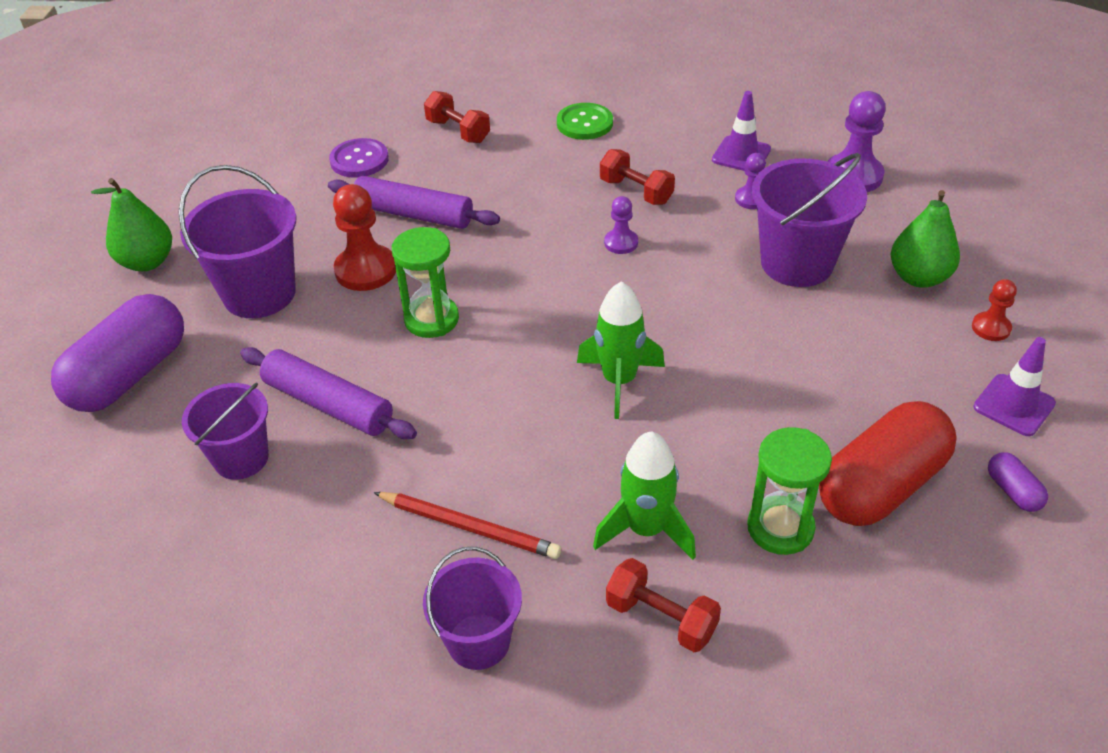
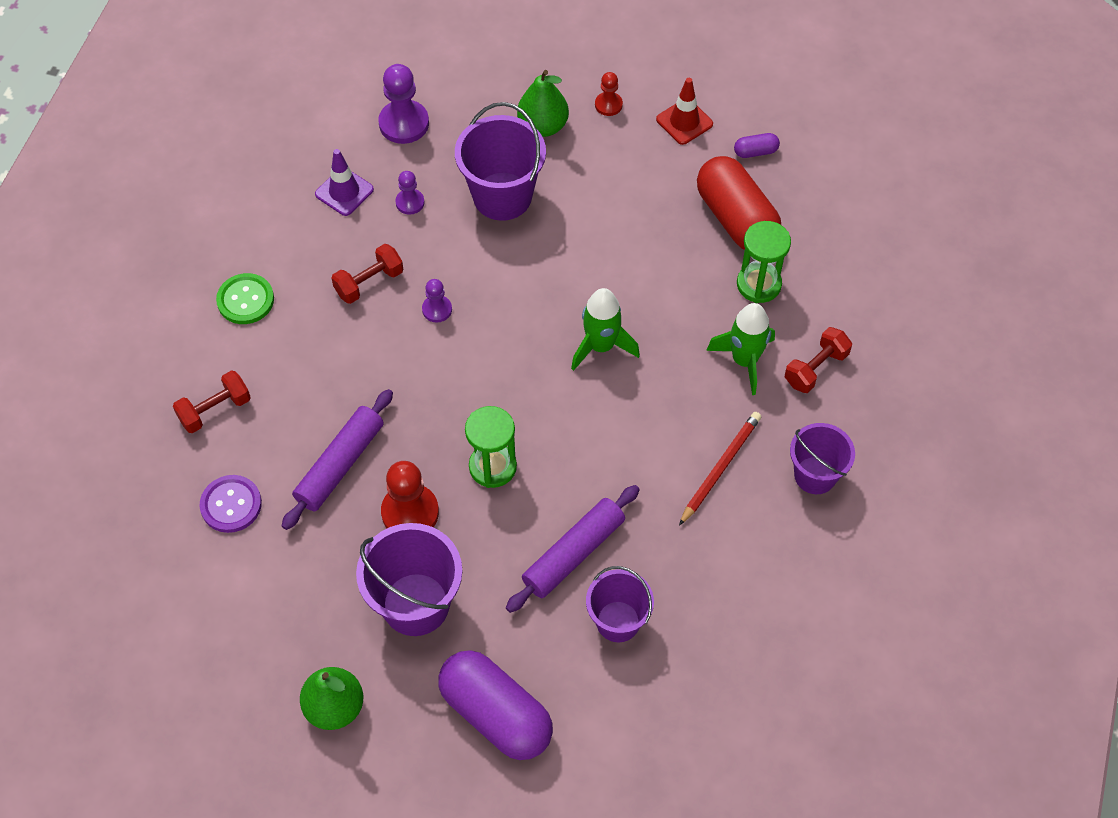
camera: 80 degrees left, 15 degrees up
purple traffic cone [973,337,1056,436] -> red traffic cone [656,78,713,145]

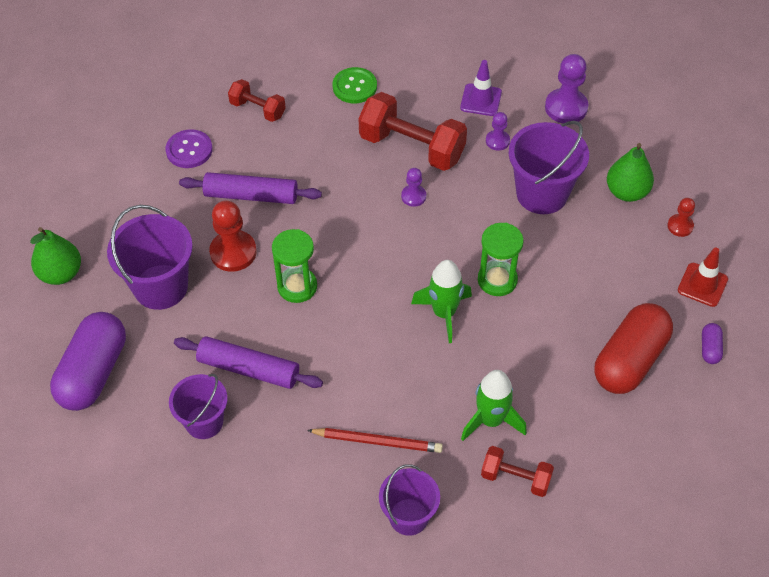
camera: 65 degrees right, 5 degrees down
red dumbbell [331,244,403,304] -> red dumbbell [358,92,467,171], size x1.81
purple capsule [734,133,780,158] -> purple capsule turned 45 degrees clockwise [702,323,723,364]
green hourglass [737,221,791,303] -> green hourglass moved to [478,223,524,296]

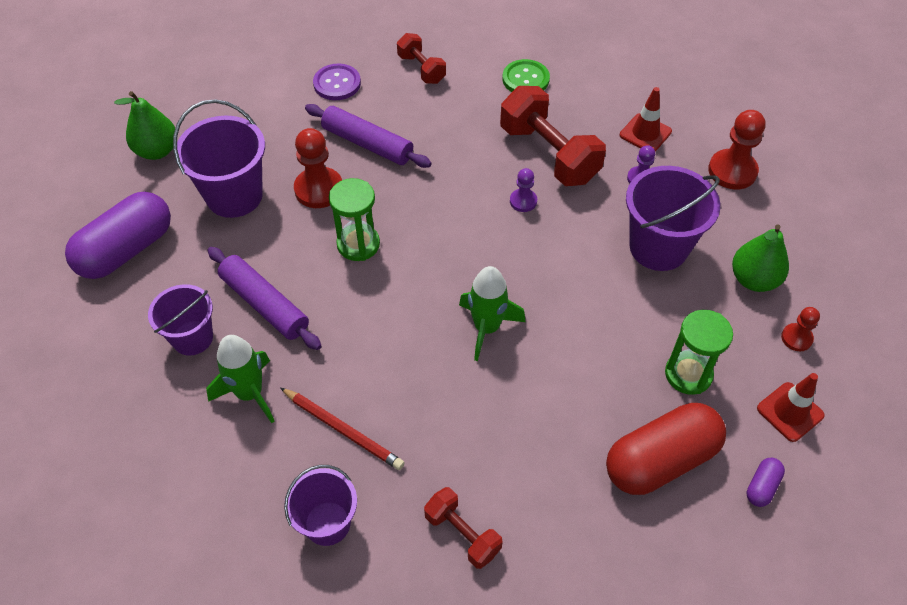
camera: 25 degrees right, 0 degrees up
purple traffic cone [460,60,502,116] -> red traffic cone [620,87,672,152]
green rocket [461,370,527,441] -> green rocket moved to [206,335,274,423]
green hourglass [478,223,524,296] -> green hourglass moved to [665,310,733,395]
purple pawn [545,54,588,123] -> red pawn [708,110,765,189]

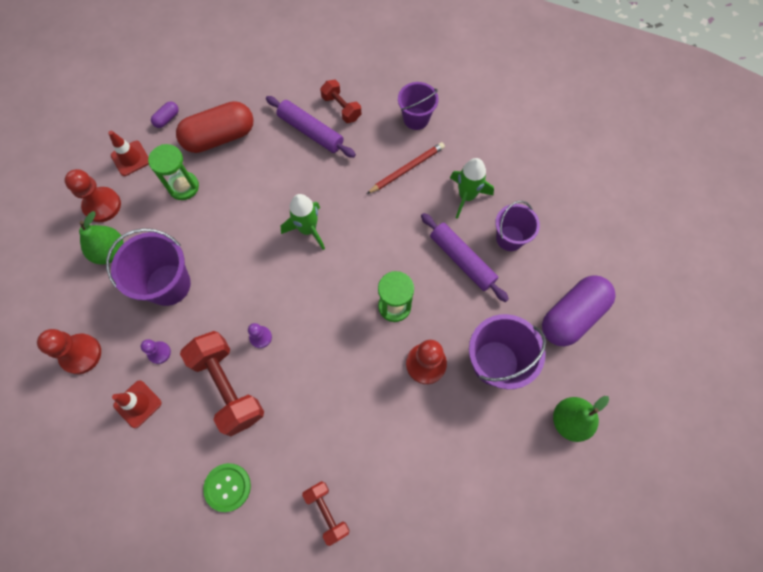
camera: 175 degrees left, 15 degrees up
red pencil [281,388,405,470] -> red pencil turned 105 degrees clockwise [367,142,445,194]
purple rolling pin [305,104,432,168] -> purple rolling pin moved to [266,96,356,158]
purple button [313,64,361,100] -> none
red pawn [781,307,820,351] -> red pawn [64,169,121,222], size x1.79

